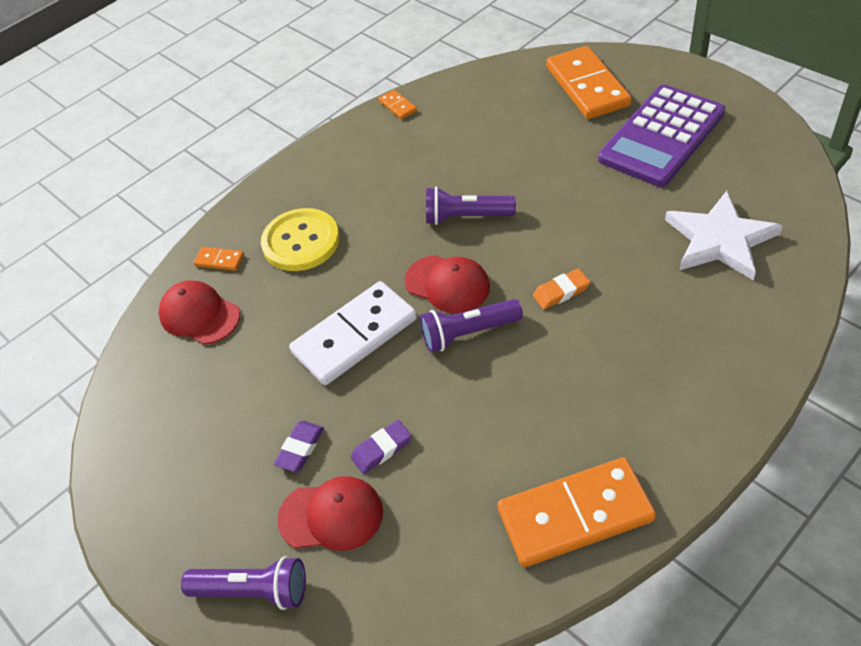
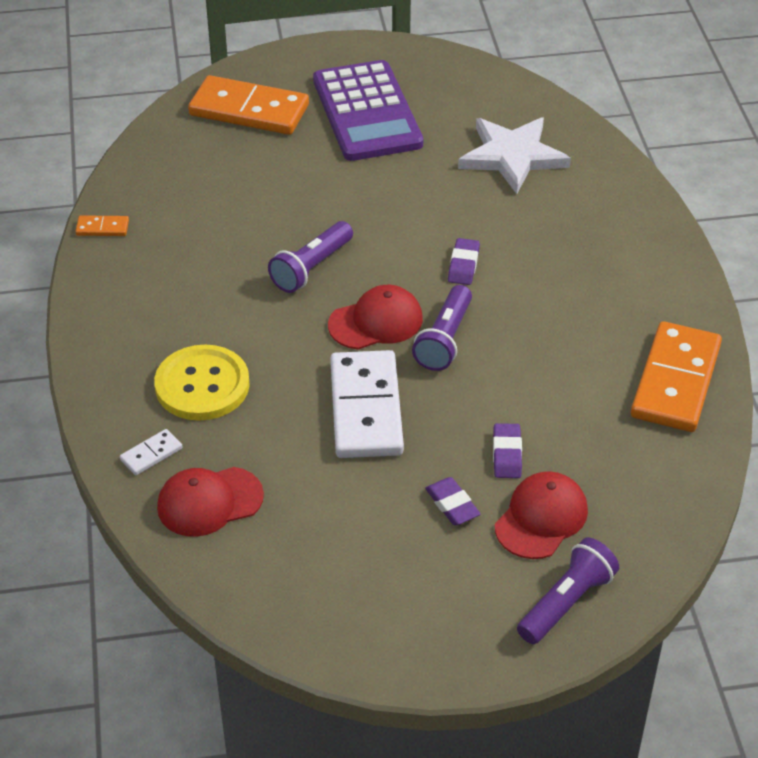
camera: 60 degrees left, 5 degrees down
orange domino [193,247,244,271] -> white domino [120,429,183,475]
orange eraser [533,268,590,309] -> purple eraser [448,238,480,285]

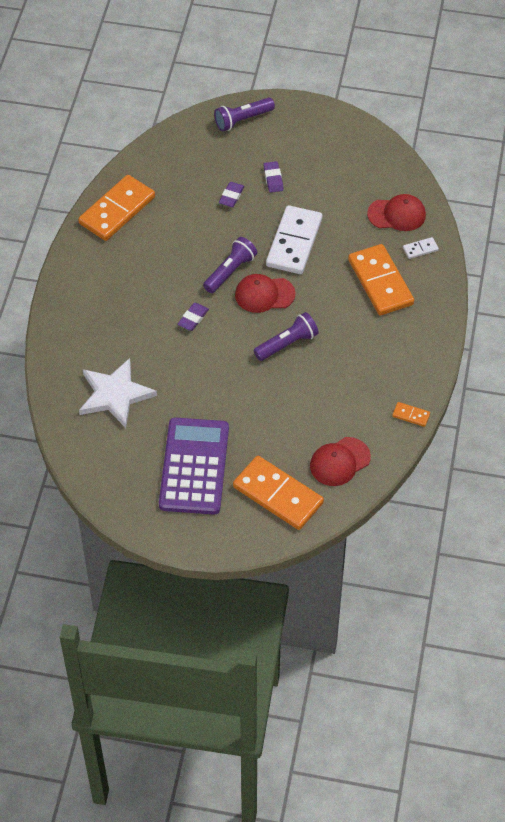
camera: 160 degrees left, 10 degrees up
yellow button [154,345,250,421] -> orange domino [348,244,414,315]
red cap [495,471,588,559] -> red cap moved to [310,437,371,486]

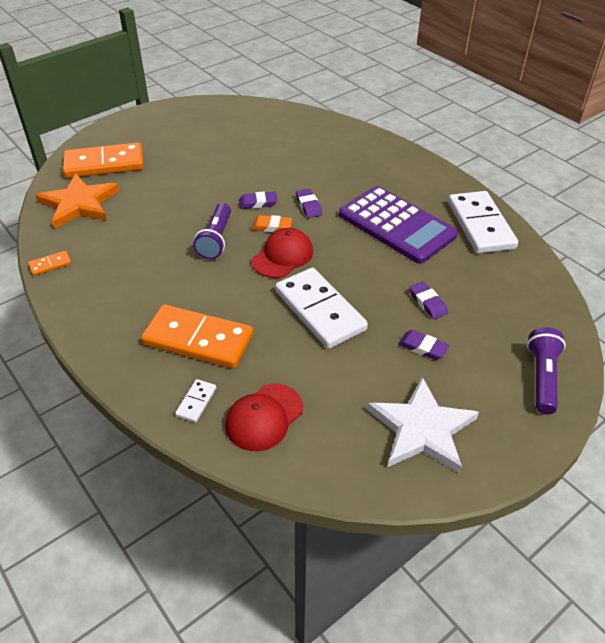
camera: 130 degrees right, 10 degrees down
orange domino [78,175,155,241] -> white domino [448,191,518,253]
white star [79,358,157,428] -> white star moved to [367,377,479,473]
purple calculator [159,417,229,515] -> purple calculator moved to [339,186,458,264]
purple flashlight [203,237,257,293] -> none
red cap [310,437,371,486] -> orange star [35,173,119,229]
none -> purple eraser [239,192,278,209]
none -> orange eraser [252,215,292,232]

